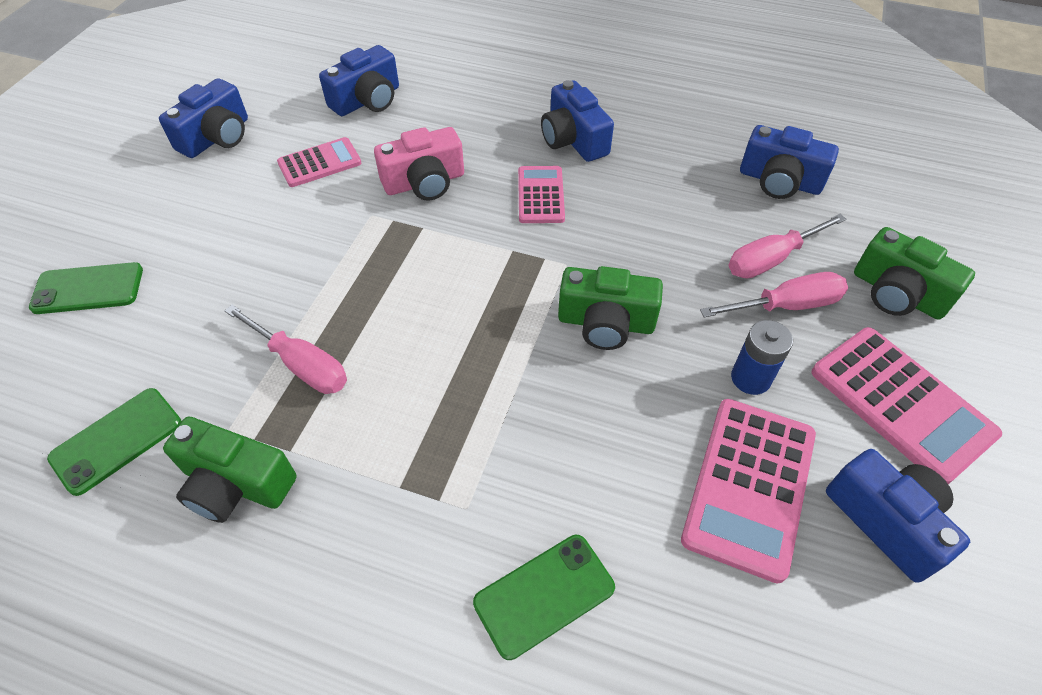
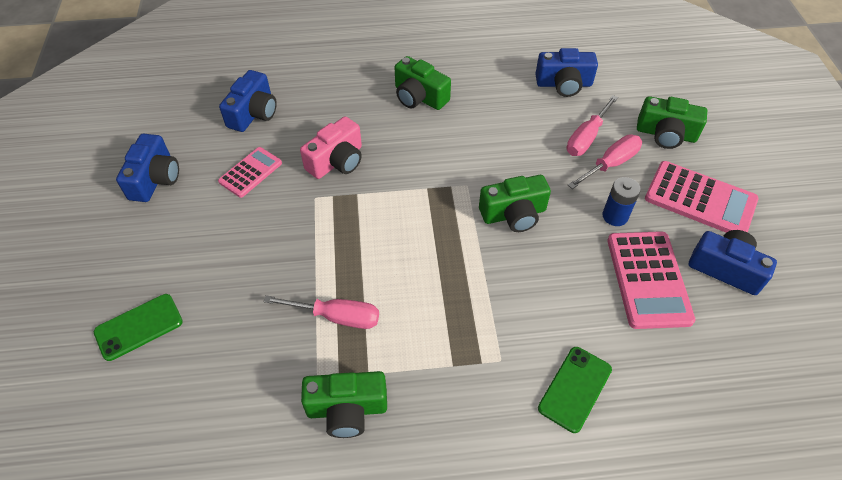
camera: 25 degrees left, 0 degrees up
green phone [47,388,181,496] -> none
pink calculator [518,166,565,223] -> none
blue camera [541,80,614,162] -> green camera [395,56,451,110]

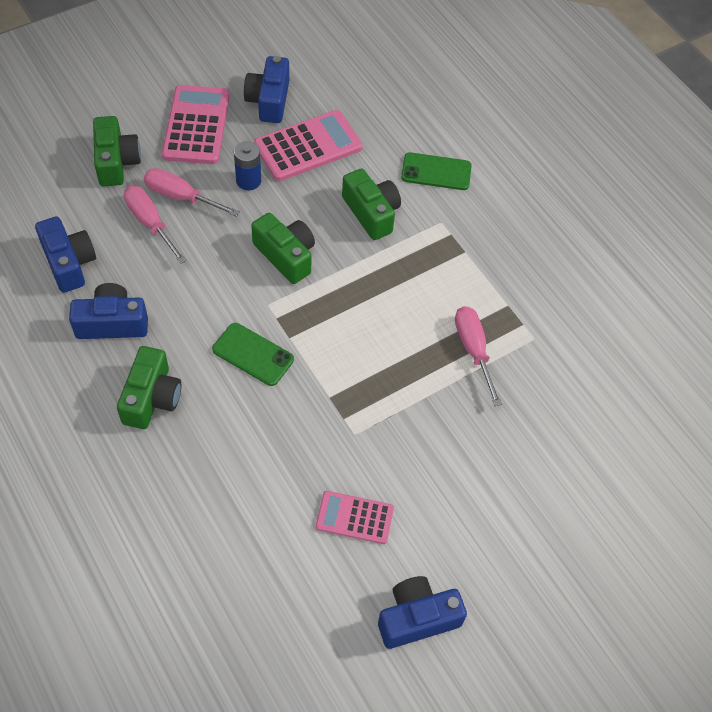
camera: 120 degrees left, 5 degrees up
green phone [94,294,183,361] -> green phone moved to [212,323,294,386]
blue camera [219,70,277,132] -> blue camera moved to [69,283,148,339]
pink camera [300,116,362,179] -> none
green camera [301,371,387,438] -> green camera moved to [342,168,401,240]
pink screwdriver [567,95,618,156] -> pink screwdriver turned 135 degrees counterclockwise [124,186,186,264]

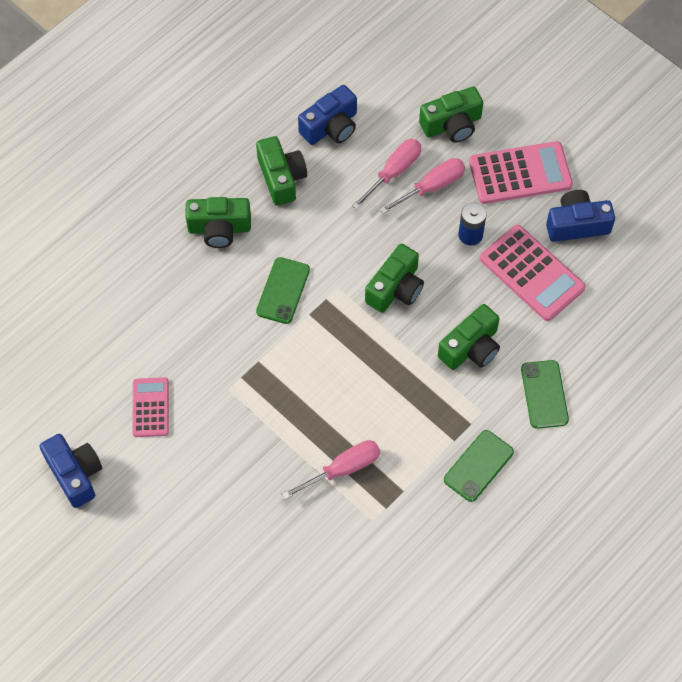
camera: 80 degrees right, 5 degrees up
blue camera [69,283,148,339] -> green camera [256,136,307,206]
pink screwdriver [144,168,240,217] -> pink screwdriver turned 45 degrees clockwise [379,158,465,214]
none -> green phone [444,430,514,502]

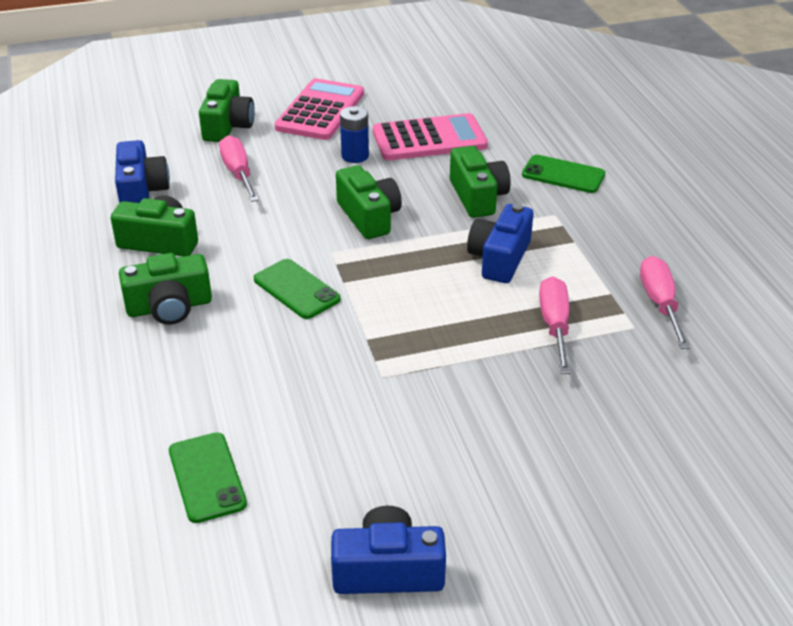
camera: 60 degrees left, 25 degrees down
pink calculator [132,377,169,437] -> none
green camera [186,197,251,248] -> green camera turned 45 degrees clockwise [119,253,212,325]
pink screwdriver [379,158,465,214] -> pink screwdriver moved to [640,256,690,349]
green phone [444,430,514,502] -> green phone moved to [169,432,247,523]
blue camera [546,190,615,242] -> blue camera moved to [467,203,533,283]

